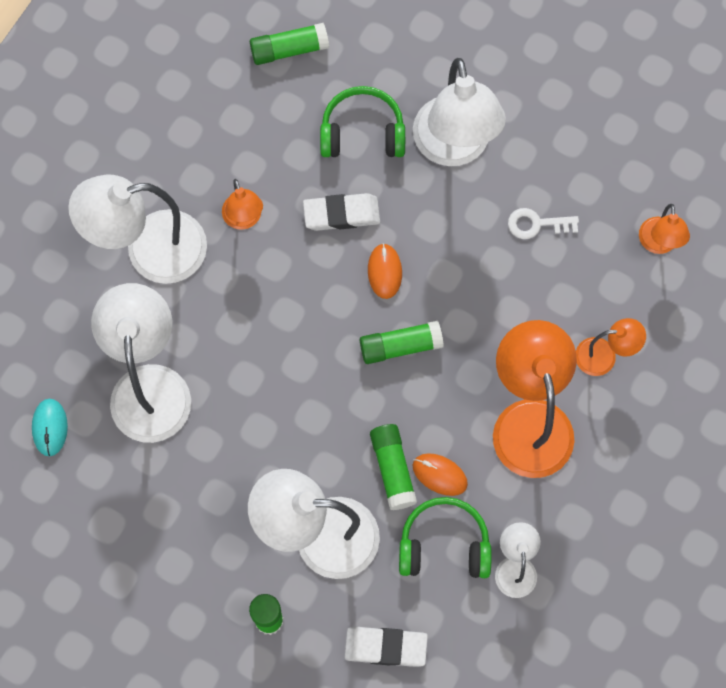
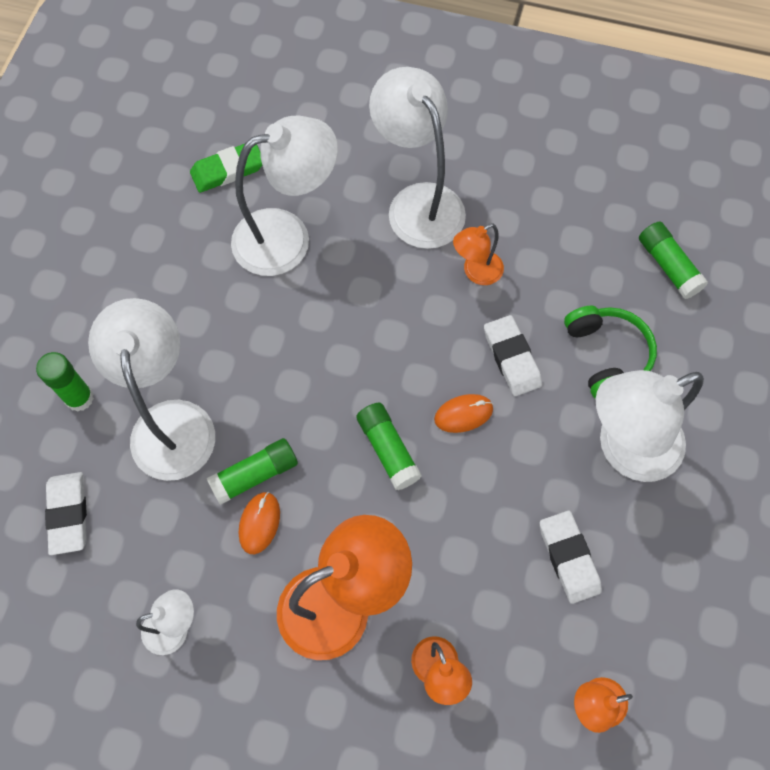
camera: 75 degrees right, 5 degrees down
turquoise mouse [32,399,68,456] -> green eraser [190,144,262,193]
green headphones [399,497,492,578] -> none
white key [508,208,579,239] -> white eraser [539,511,602,604]

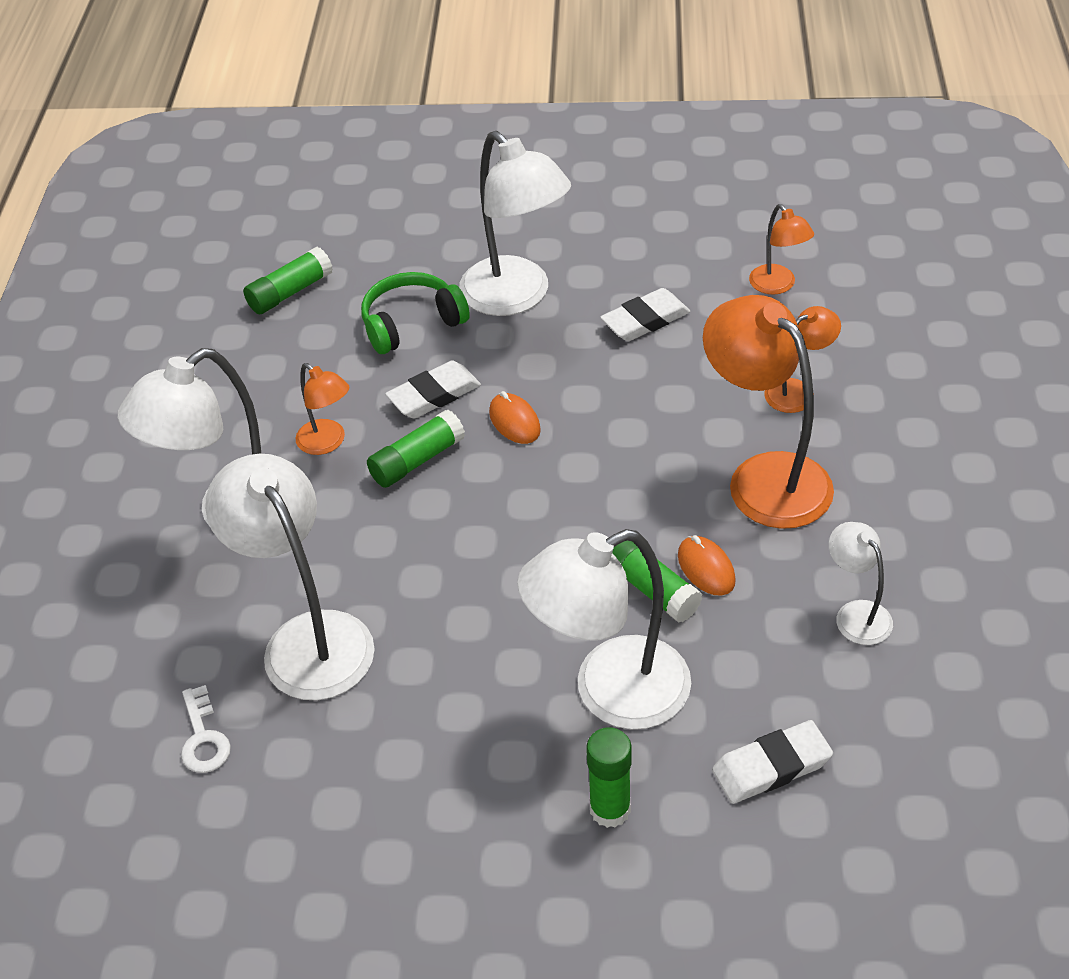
camera: 100 degrees left, 20 degrees down
green eraser [190,144,262,193] -> white key [181,685,231,773]
orange mouse [239,492,280,554] -> orange mouse turned 60 degrees clockwise [678,535,736,596]
green glue stick [357,403,422,490] -> green glue stick moved to [367,410,465,488]

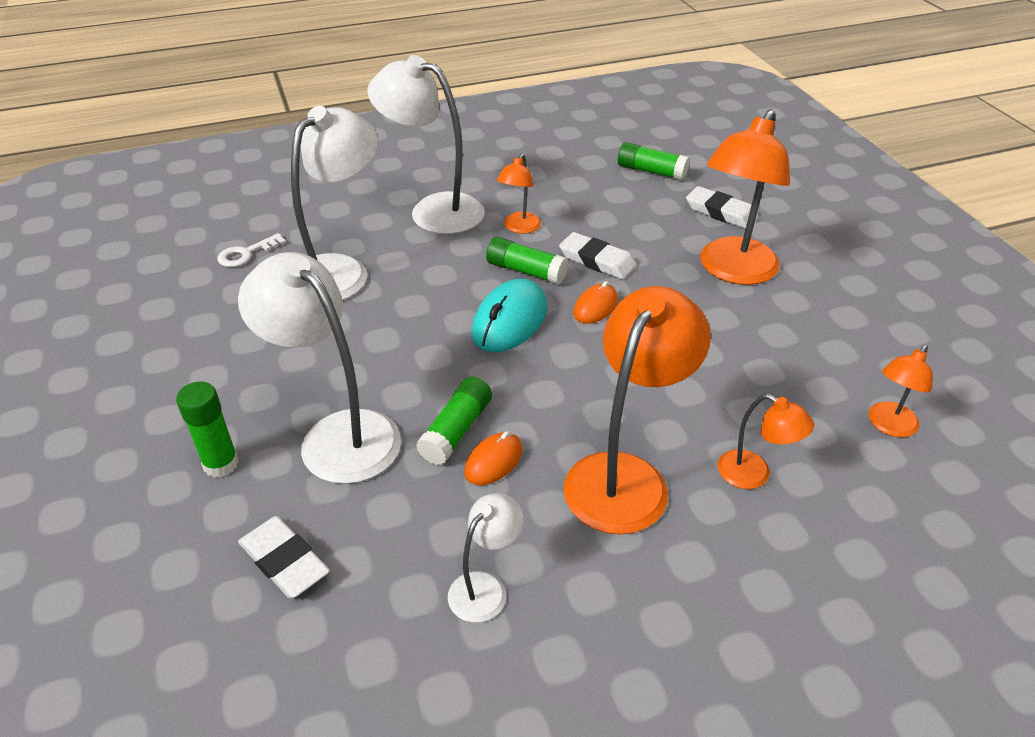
camera: 65 degrees right, 5 degrees down
green headphones [361,272,470,354] -> none
white lamp [459,131,571,316] -> orange lamp [700,109,790,285]
white eraser [600,288,690,341] -> white eraser moved to [686,186,758,229]
none -> turquoise mouse [471,279,547,352]

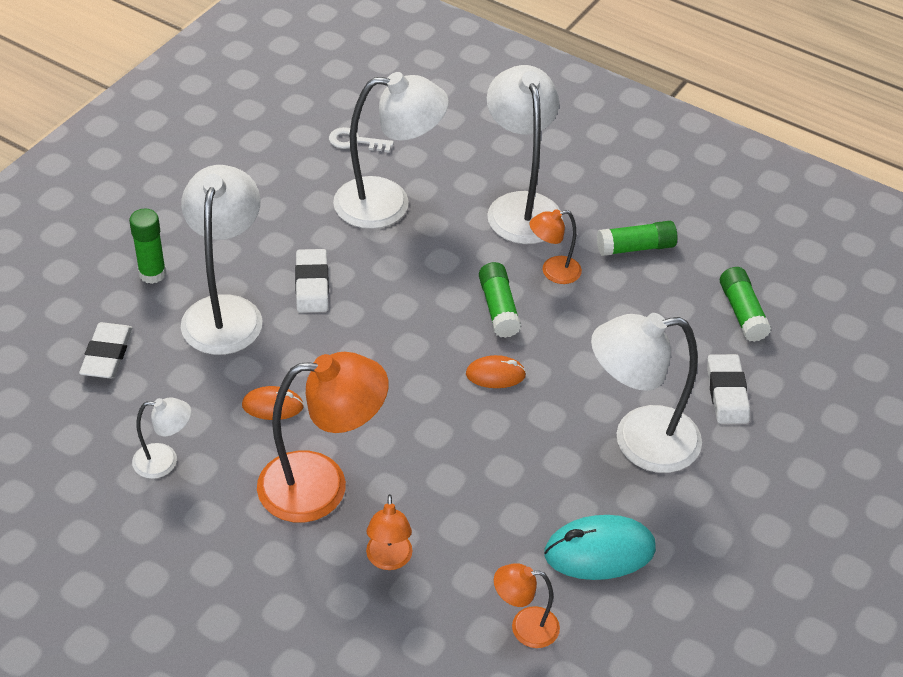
camera: 50 degrees right, 5 degrees up
green glue stick [416,377,492,465] -> green glue stick moved to [597,221,677,256]
turquoise mouse [471,279,547,352] -> turquoise mouse moved to [544,515,656,580]
white eraser [559,232,636,279] -> white eraser moved to [295,249,329,313]
orange lamp [700,109,790,285] -> white lamp [591,313,702,473]

